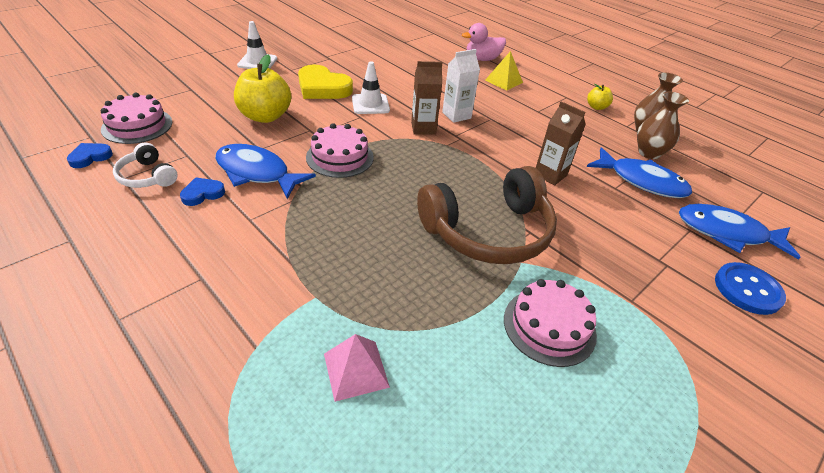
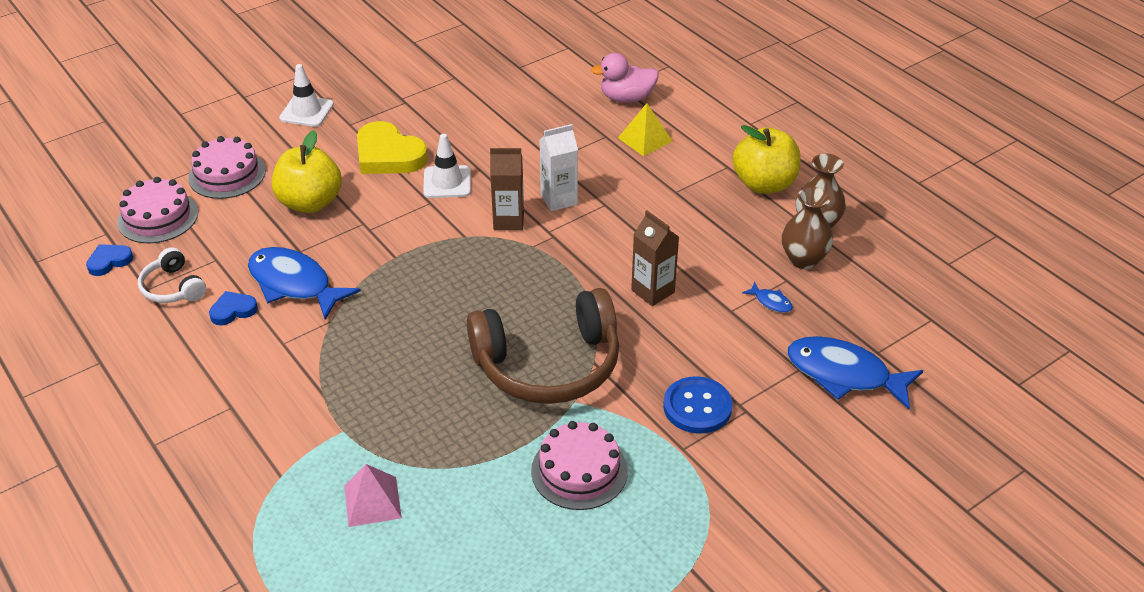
camera: 10 degrees right, 0 degrees up
pink cake [306,123,374,178] -> pink cake moved to [188,136,266,199]
yellow apple [587,84,613,110] -> yellow apple [733,125,801,194], size x1.99
blue fish [587,147,692,198] -> blue fish [742,282,793,313], size x0.42
blue button [715,262,786,315] -> blue button moved to [663,376,733,434]

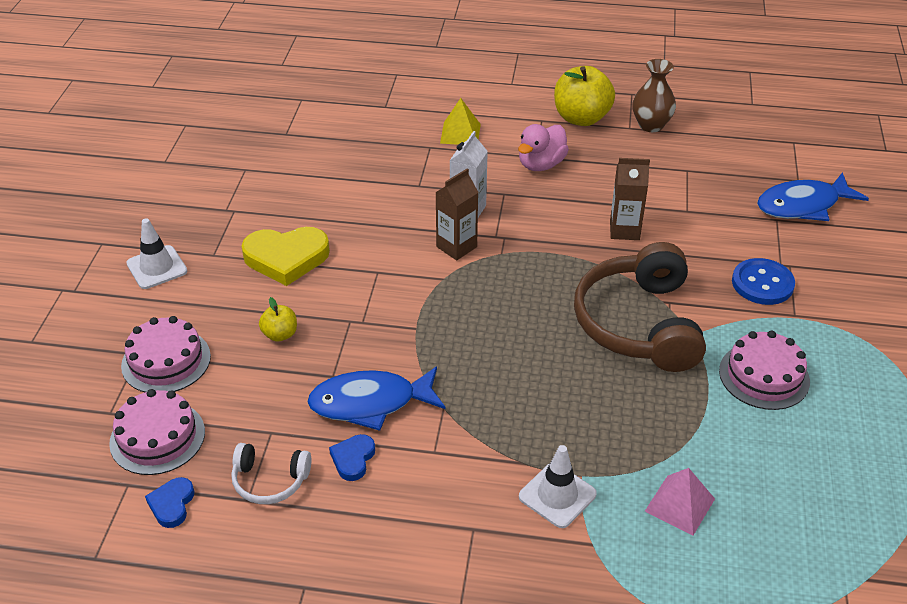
camera: 45 degrees left, 0 degrees up
yellow apple [272,130,342,213] -> yellow apple [259,297,297,342], size x0.50
white traffic cone [423,134,471,198] -> white traffic cone moved to [519,445,597,528]
brown headphones [467,288,619,404] -> brown headphones turned 150 degrees clockwise [574,242,706,372]
pink duck [591,53,659,103] -> pink duck moved to [518,124,569,171]
blue fish [742,282,793,313] -> none
brown vase [782,187,833,269] -> none

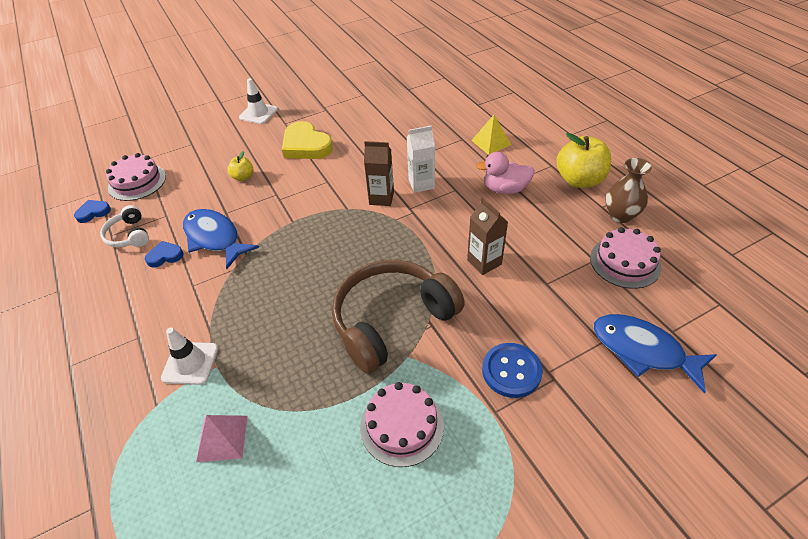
camera: 55 degrees right, 5 degrees up
pink cake [121,316,211,392] -> pink cake moved to [590,227,661,289]

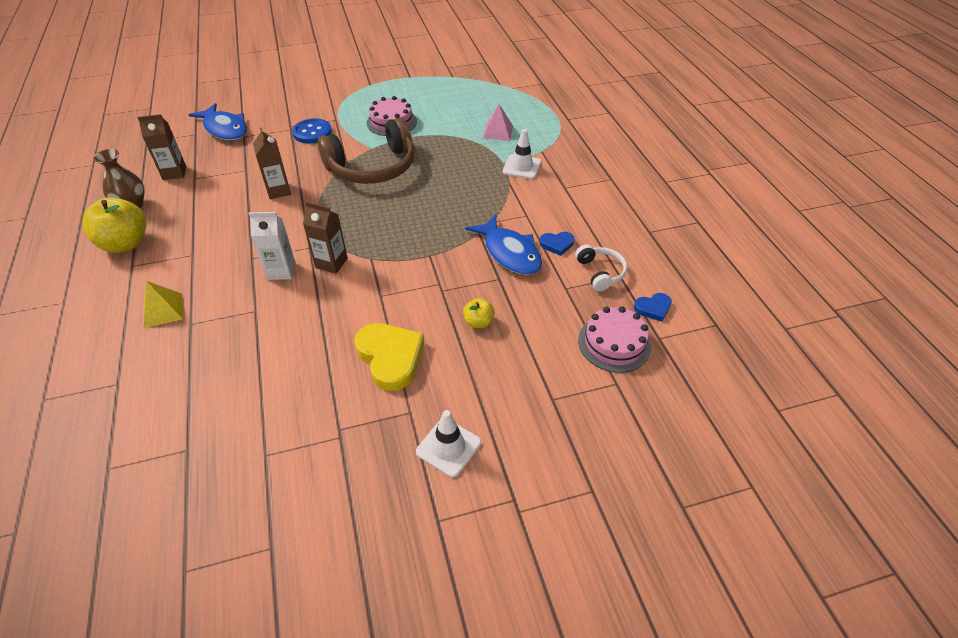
camera: 170 degrees left, 0 degrees up
pink duck [476,152,535,194] -> none
pink cake [590,227,661,289] -> brown carton [137,114,186,180]

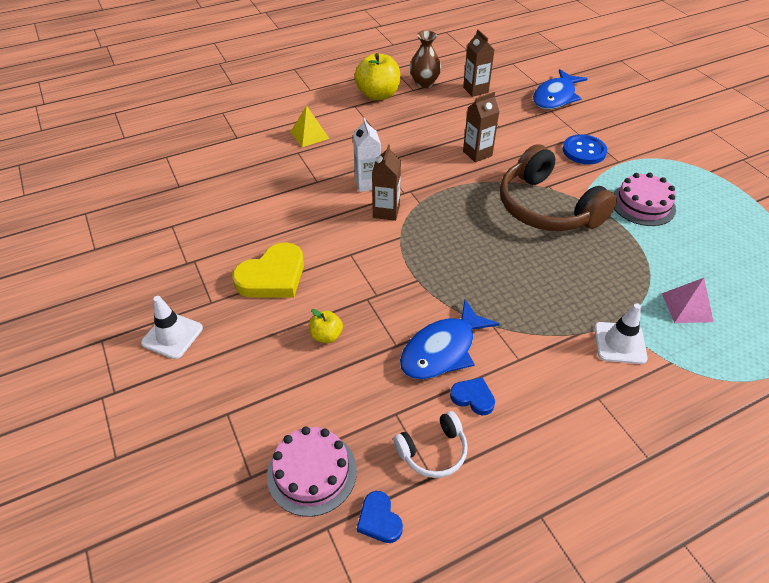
camera: 80 degrees right, 0 degrees up
blue heart [540,232,574,256] -> blue heart turned 135 degrees clockwise [450,377,495,416]

